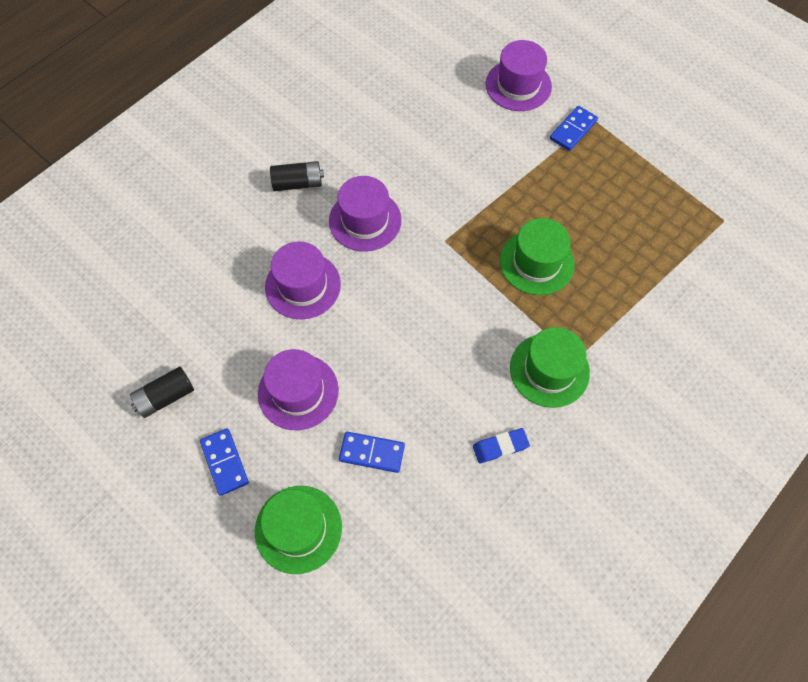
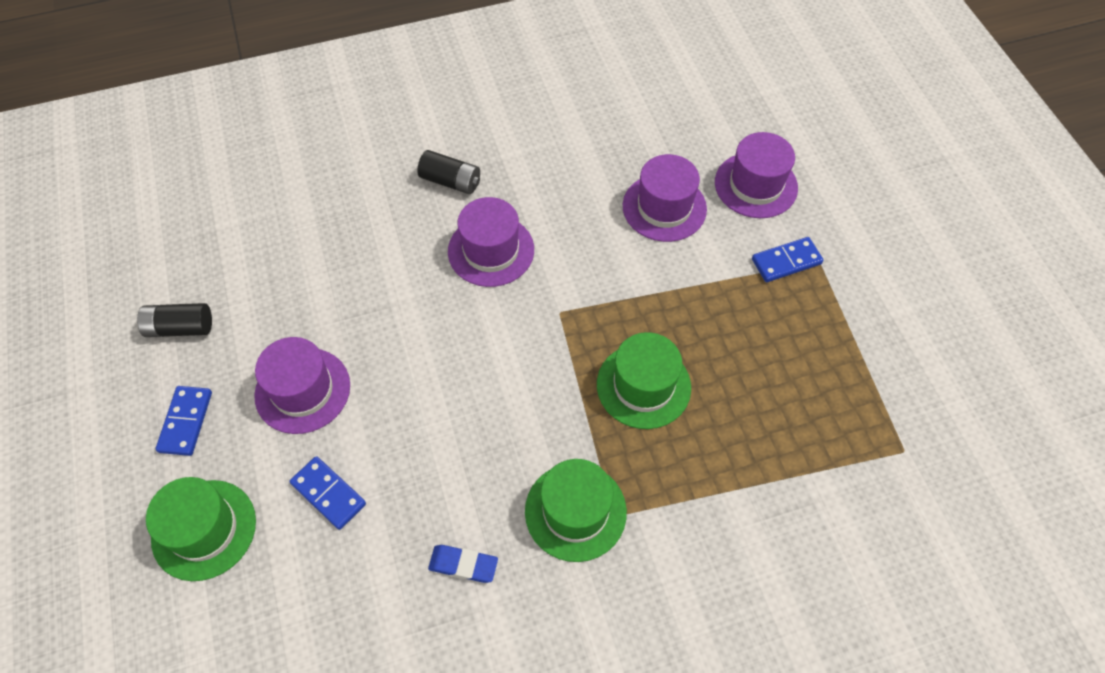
camera: 30 degrees right, 5 degrees down
purple hat [265,241,341,319] -> purple hat moved to [623,154,707,242]

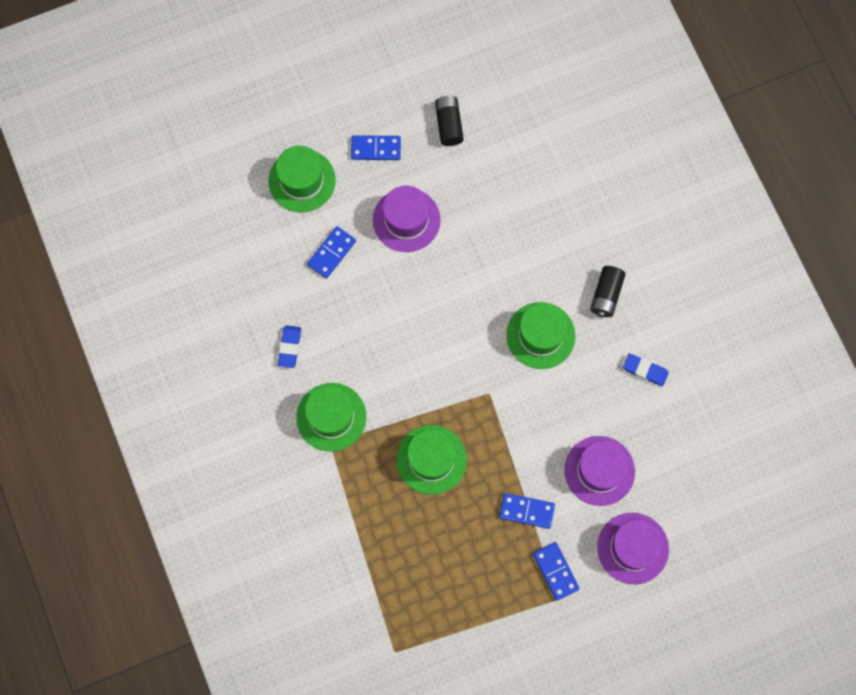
camera: 85 degrees right, 15 degrees up
purple hat [448,197,534,287] -> green hat [506,302,575,369]
none -> blue domino [499,493,555,529]
none -> blue eraser [623,353,669,387]

